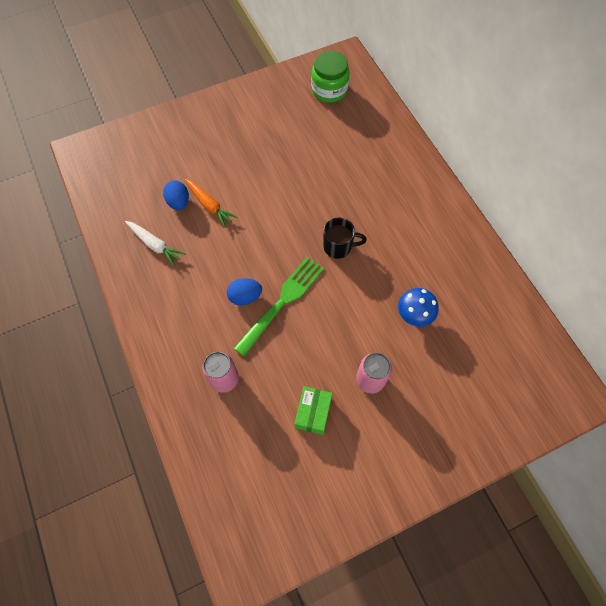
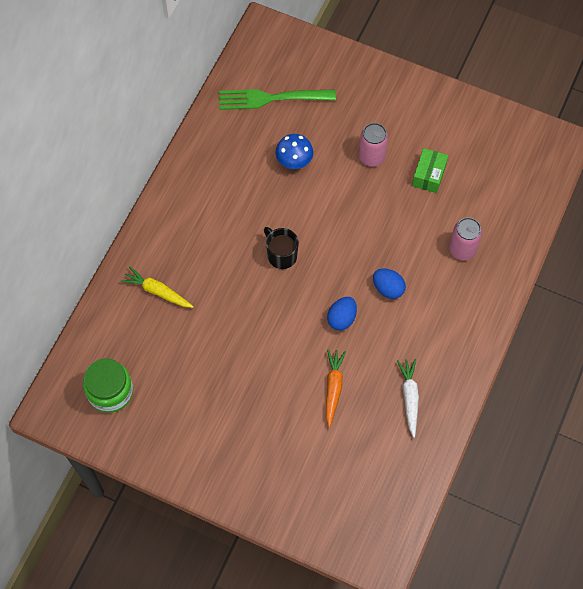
camera: 130 degrees left, 0 degrees up
blue egg [163,180,189,210] -> blue egg moved to [327,297,357,331]
green fork [234,257,324,357] -> green fork moved to [219,89,336,110]
green box [295,386,333,435] -> green box turned 45 degrees counterclockwise [412,148,448,193]
none -> yellow carrot [121,266,194,308]

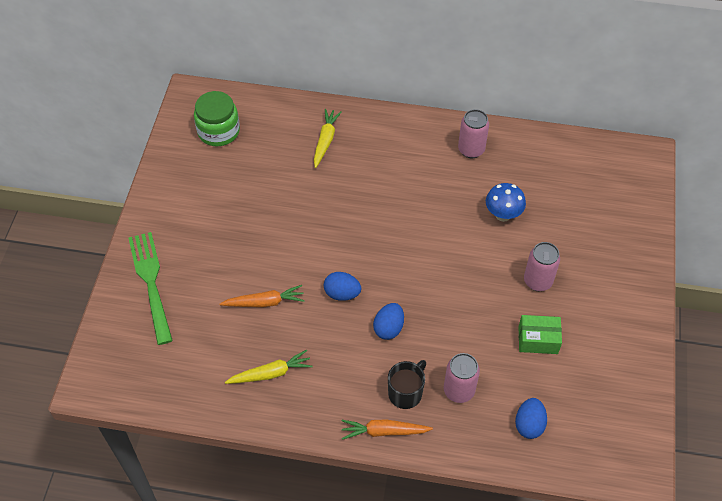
camera: 75 degrees right, 10 degrees down
green fork [219,89,336,110] -> green fork moved to [129,232,173,345]
black mug [264,227,299,269] -> black mug moved to [388,360,426,409]
white carrot [397,359,419,438] -> yellow carrot [225,350,313,384]
none -> orange carrot [341,419,433,440]
none -> pink can [458,109,489,158]
none -> blue egg [515,398,547,439]

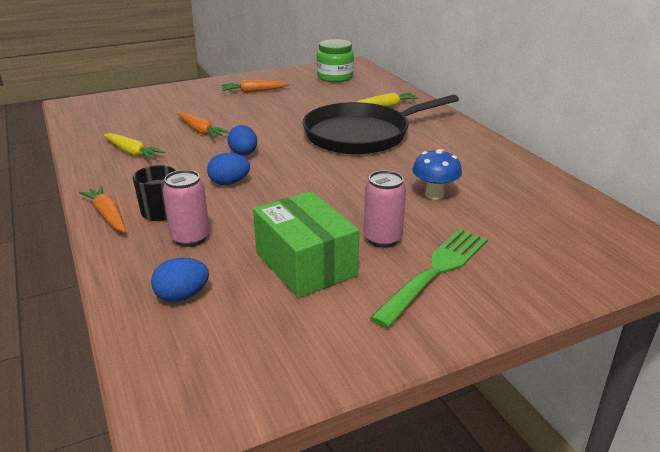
camera: 55 degrees right, 25 degrees down
green fork [129,232,173,345] -> green fork moved to [370,229,488,328]
pink can [458,109,489,158] -> none
green box [518,315,562,354] -> green box [253,191,359,298], size x1.71
none -> orange carrot [221,79,290,93]
none -> black pan [302,95,459,155]

